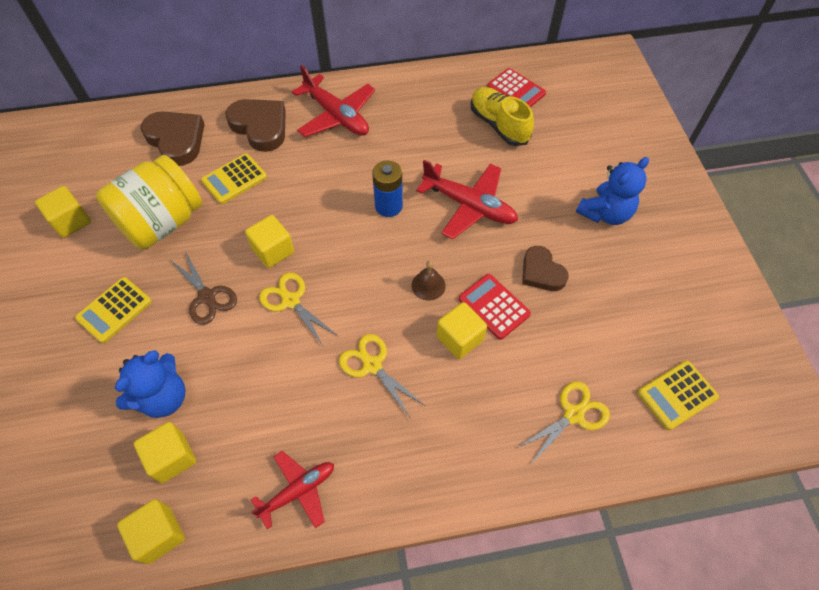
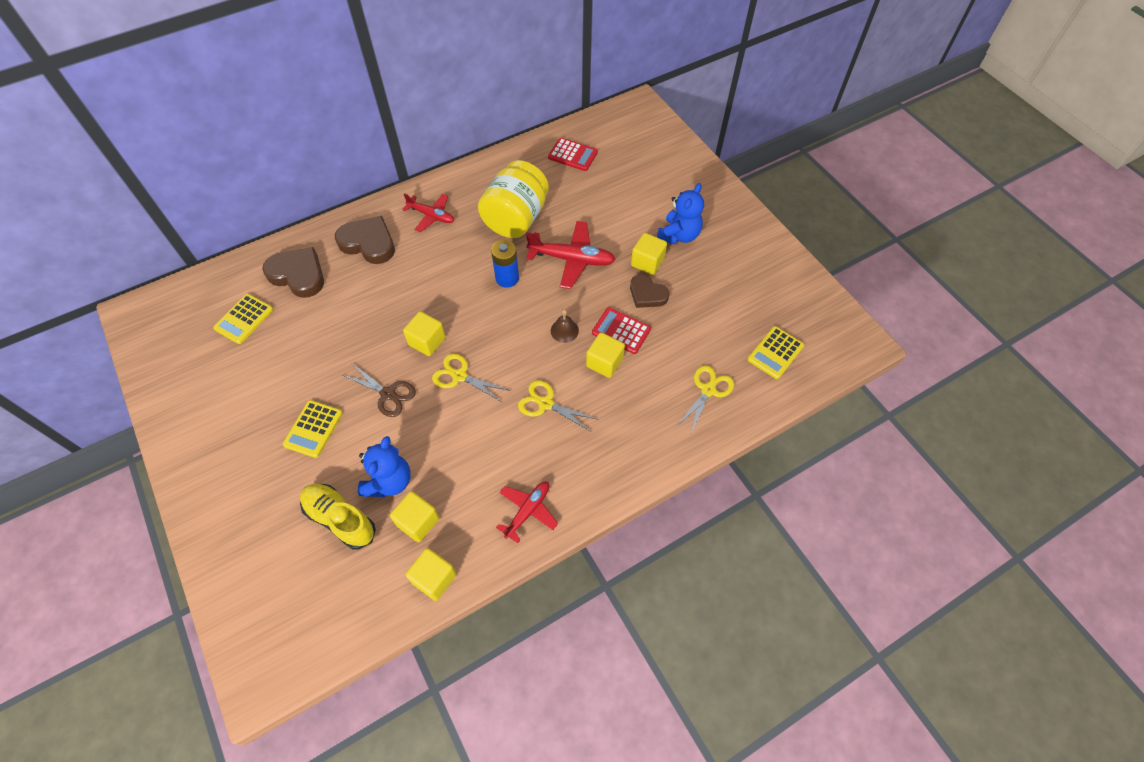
camera: 20 degrees left, 0 degrees up
yellow cube [35,186,91,238] -> yellow cube moved to [631,233,667,275]
yellow jar [96,155,202,250] -> yellow jar moved to [478,160,549,238]
yellow calculator [201,153,267,204] -> yellow calculator moved to [213,294,273,344]
red plane [292,65,375,137] -> red plane [402,193,454,232], size x0.65
yellow shoe [471,87,534,146] -> yellow shoe moved to [300,484,376,549]

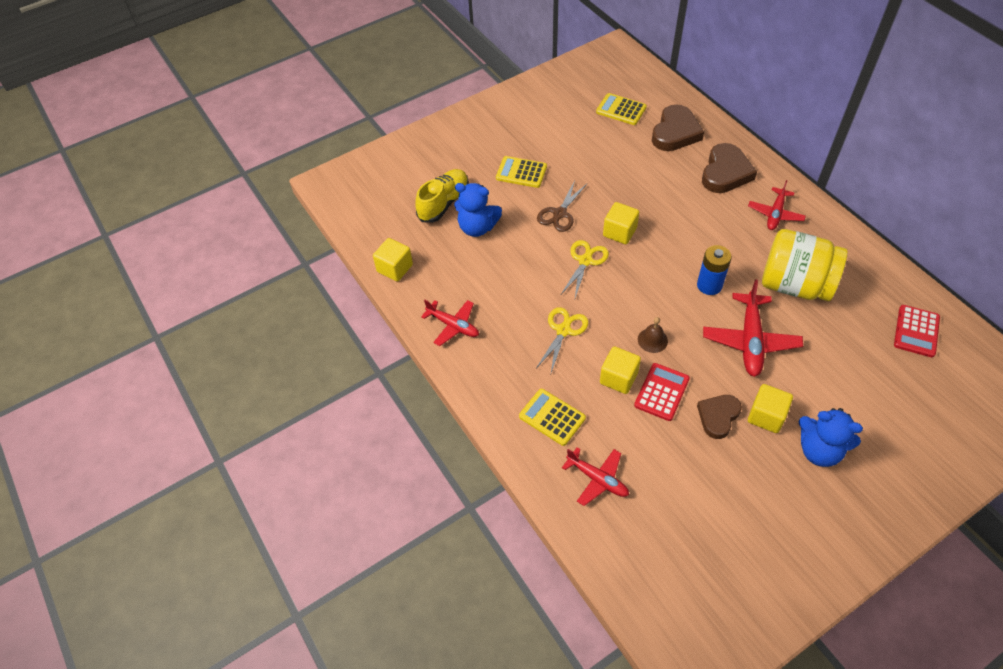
camera: 90 degrees right, 5 degrees down
yellow cube [390,491,439,542] -> none
yellow scissors [676,365,734,433] -> red plane [562,447,629,506]
yellow calculator [747,326,804,379] -> yellow calculator moved to [519,389,586,446]

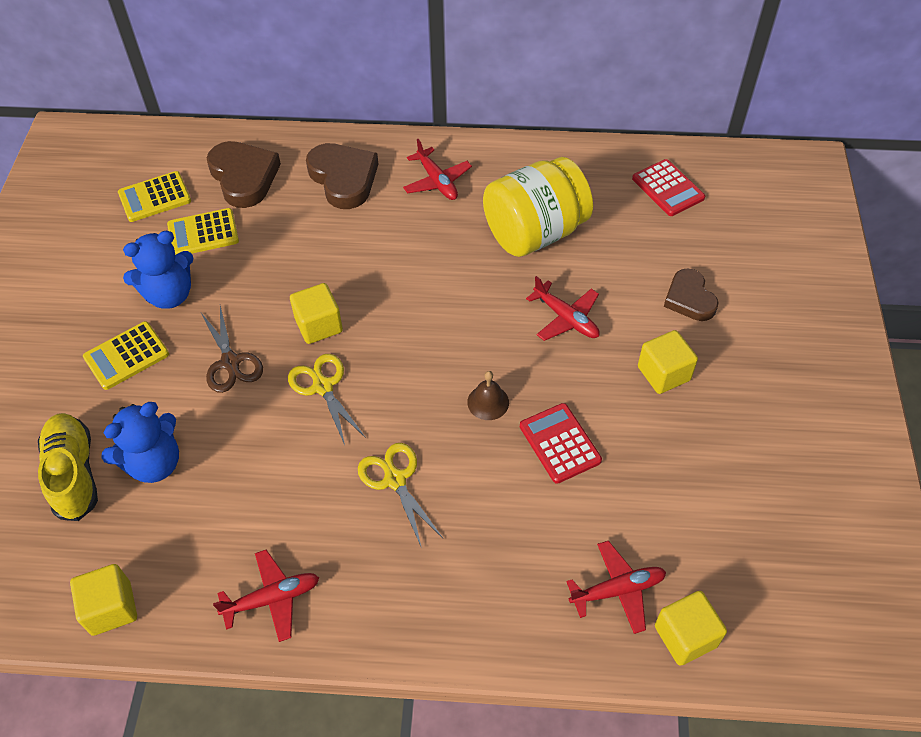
camera: 55 degrees left, 0 degrees up
yellow calculator [519,389,586,446] -> yellow calculator moved to [167,208,239,255]
yellow cube [600,346,641,394] -> yellow cube moved to [655,591,727,666]
blue battery [697,245,732,295] -> none
brown heart [697,395,742,439] -> brown heart moved to [664,269,719,321]
red plane [703,279,803,377] -> red plane [526,276,600,341], size x0.65
blue teddy bear [799,408,863,467] -> blue teddy bear moved to [123,231,194,309]

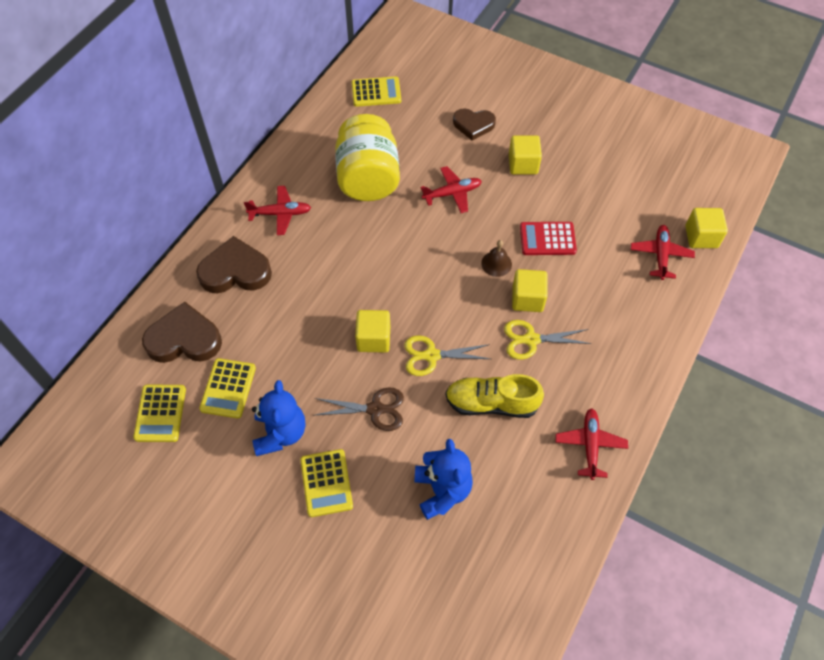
camera: 65 degrees left, 5 degrees up
yellow shoe [38,413,98,521] -> yellow shoe moved to [445,374,544,418]
yellow cube [70,564,137,636] -> yellow cube moved to [512,269,548,312]
red calculator [632,159,705,216] -> yellow calculator [352,77,401,107]

